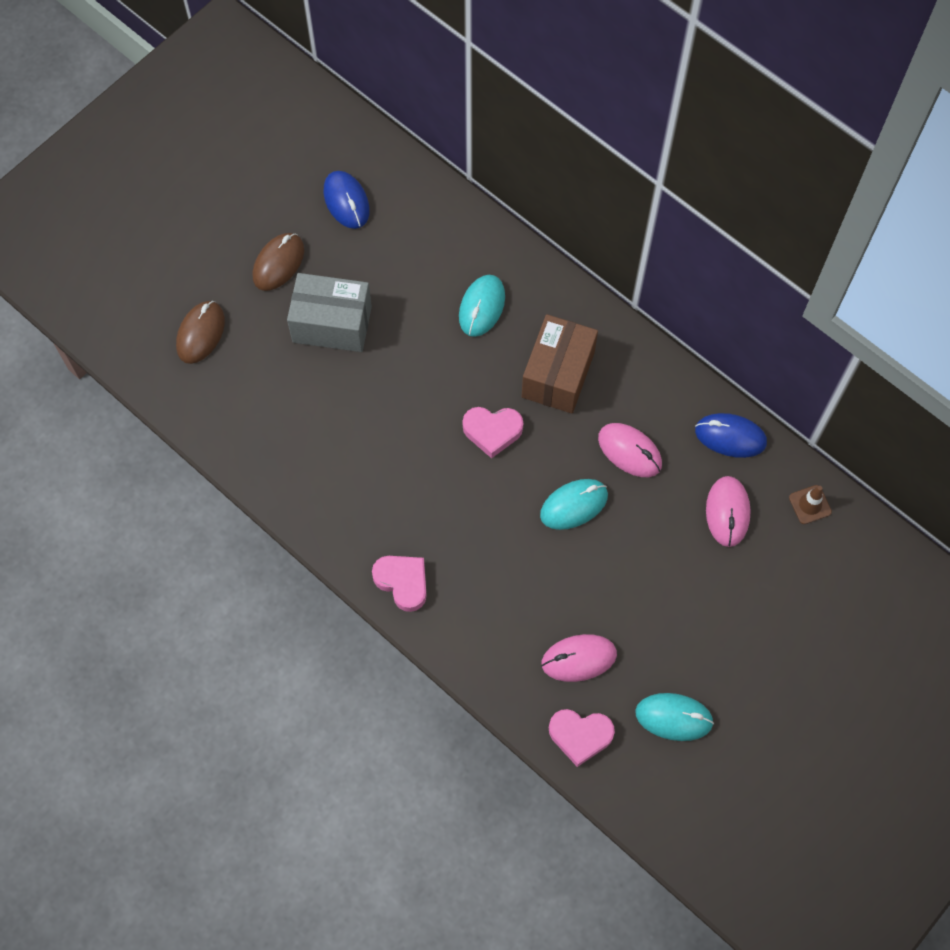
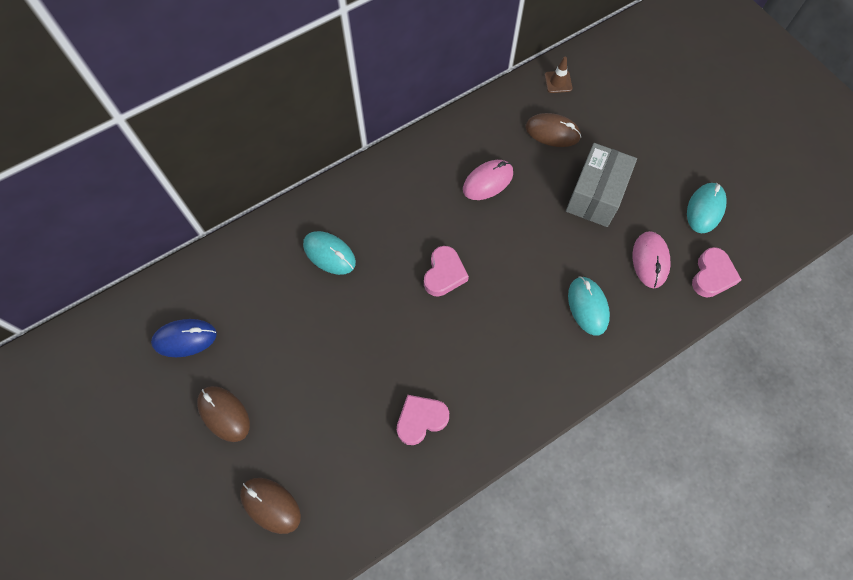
camera: 75 degrees left, 0 degrees up
grey box [287,273,372,352] -> grey box moved to [566,143,637,227]
pink heart [372,556,427,612] -> pink heart moved to [397,395,449,445]
brown box [522,314,598,414] -> none
turquoise mouse [540,479,608,530] -> turquoise mouse moved to [568,276,610,336]
blue mouse [695,413,767,458] -> none
pink mouse [706,476,751,547] -> brown mouse [525,113,581,147]

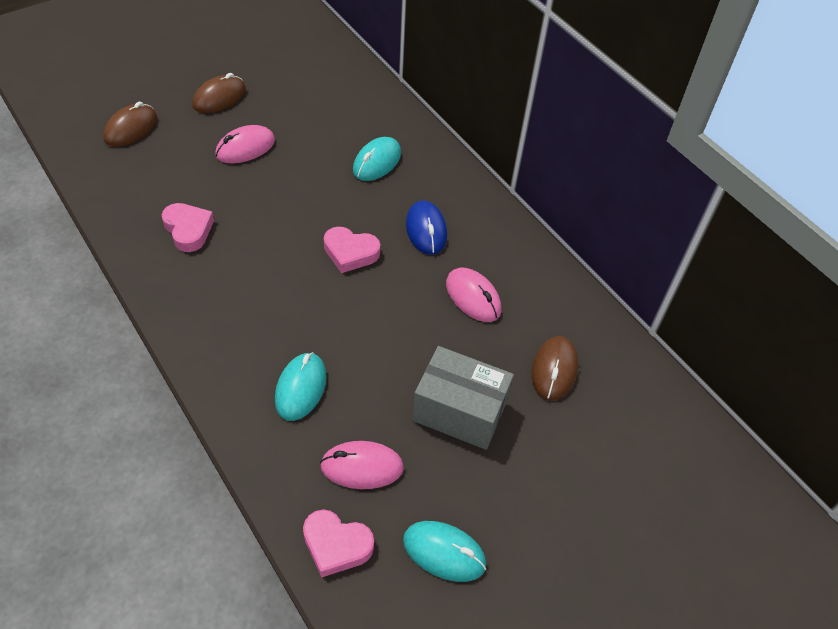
camera: 85 degrees right, 15 degrees down
blue mouse [151,319,217,357] -> blue mouse moved to [406,200,447,255]
brown traffic cone [545,57,572,93] -> none
turquoise mouse [568,276,610,336] -> turquoise mouse turned 60 degrees counterclockwise [275,352,327,421]
none -> pink mouse [215,125,275,164]

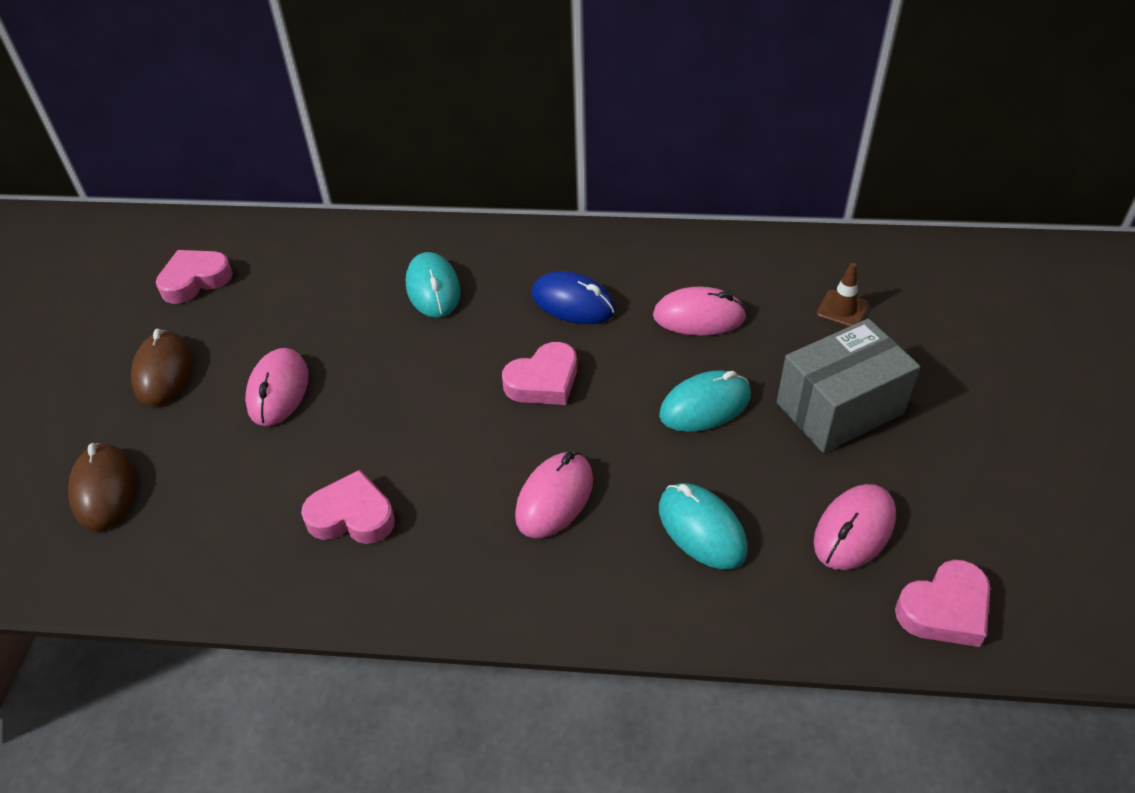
camera: 45 degrees left, 5 degrees down
turquoise mouse [403,521,486,582] -> turquoise mouse moved to [659,370,751,432]
brown mouse [532,336,579,401] -> brown traffic cone [817,263,869,327]
none -> pink heart [156,250,233,304]
none -> pink mouse [515,452,593,538]

